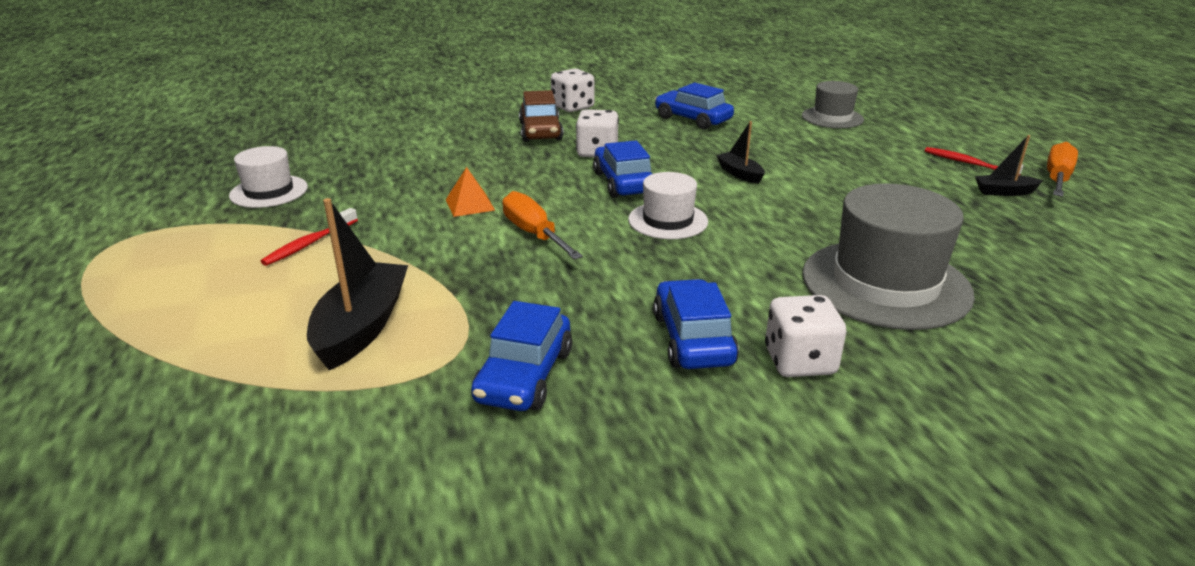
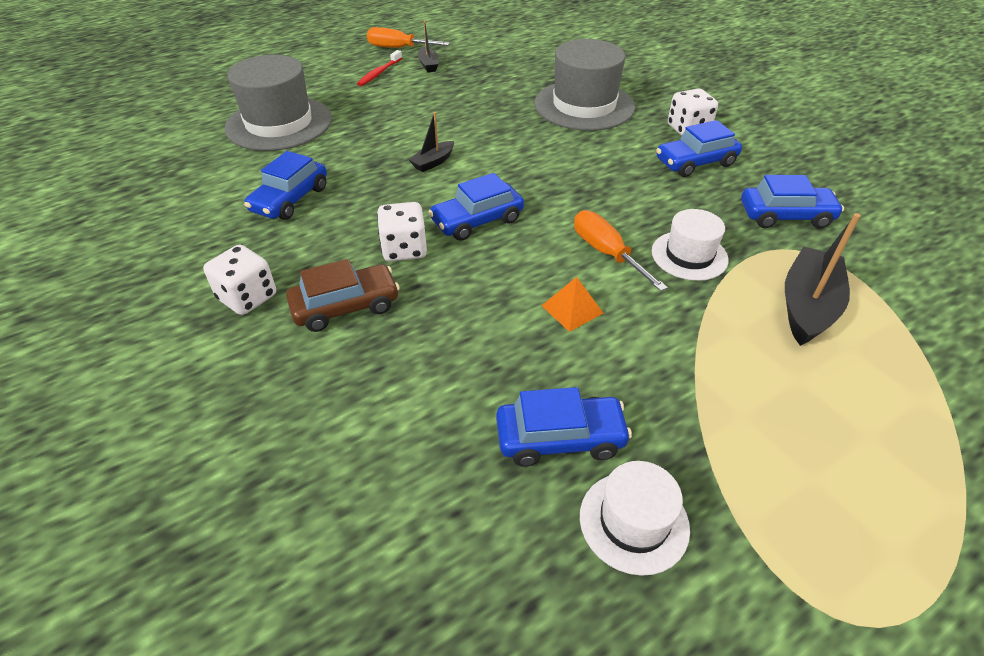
camera: 105 degrees left, 15 degrees up
red toothbrush [261,208,358,266] -> none
black boat [307,198,408,370] -> black boat turned 120 degrees clockwise [785,213,861,346]
orange screwdriver [502,191,583,260] -> orange screwdriver turned 105 degrees clockwise [574,210,668,291]
white hat [628,172,708,239] -> white hat moved to [652,209,729,281]
grey hat [802,81,864,128] -> grey hat [224,55,332,151], size x1.78
none -> blue car [496,387,632,467]

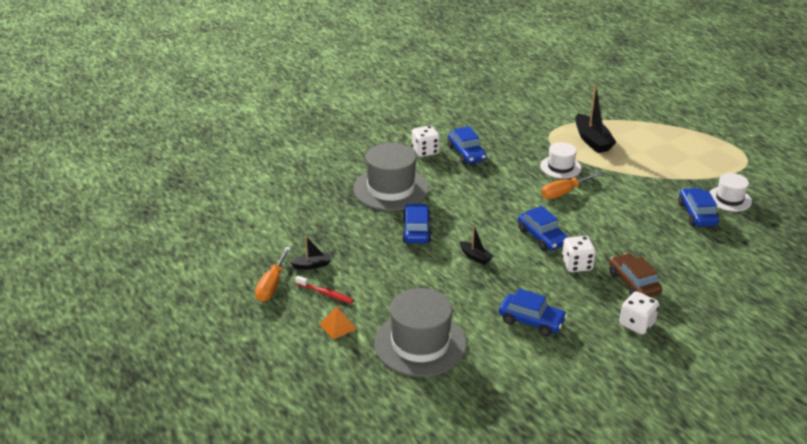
camera: 90 degrees left, 10 degrees down
orange pyramid [541,277,604,332] -> orange pyramid moved to [319,307,356,340]
blue car [741,175,844,229] -> blue car moved to [402,203,432,243]
black boat [785,213,861,346] -> black boat turned 135 degrees counterclockwise [575,85,617,153]

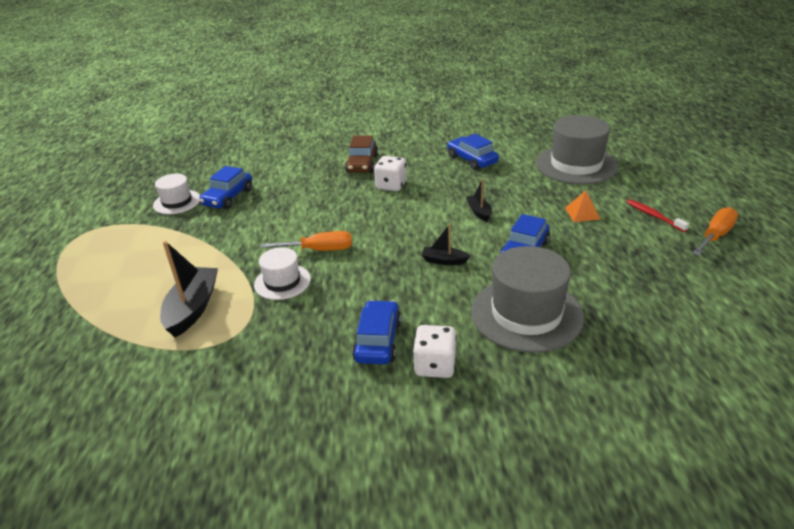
camera: 150 degrees left, 0 degrees up
black boat [290,236,331,270] -> black boat moved to [422,224,470,265]
orange pyramid [319,307,356,340] -> orange pyramid moved to [565,191,600,222]
blue car [518,206,568,251] -> none
white dice [619,291,659,335] -> none

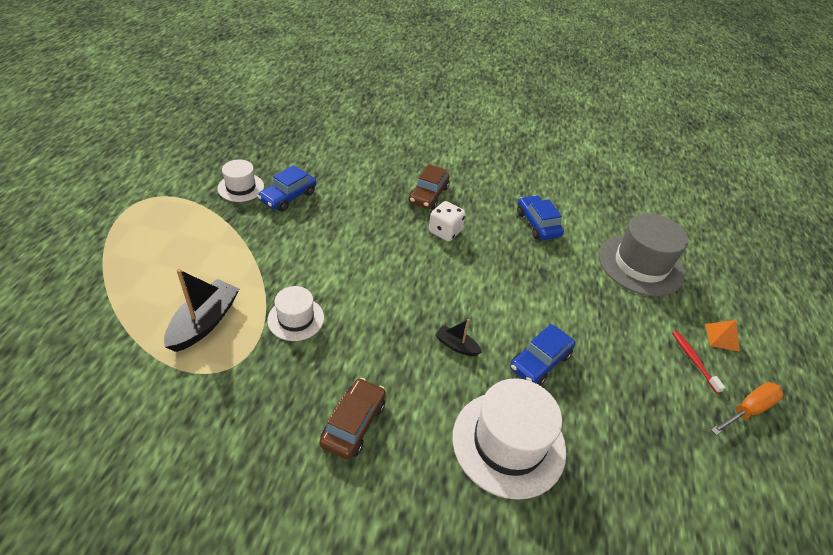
camera: 10 degrees right, 10 degrees up
orange screwdriver [260,231,352,251] -> none
blue car [352,300,401,365] -> brown car [319,378,386,460]
white dice [413,325,457,378] -> none
black boat [466,179,492,222] -> none
grey hat [471,246,584,353] -> white hat [453,378,566,500]
orange pyramid [565,191,600,222] -> orange pyramid moved to [705,320,740,352]

